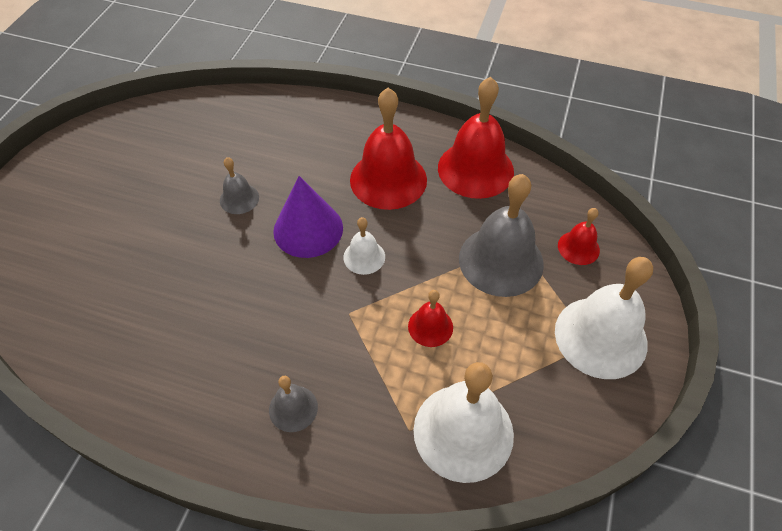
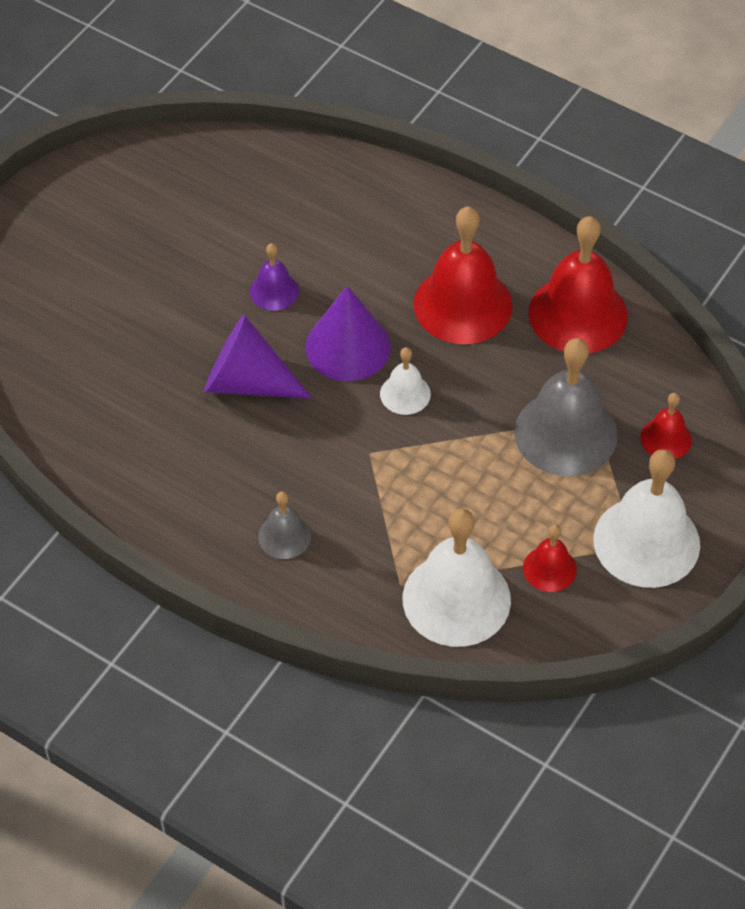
camera: 15 degrees right, 0 degrees up
grey bell [220,157,259,214] -> purple bell [250,243,299,311]
red bell [408,290,453,347] -> red bell moved to [523,524,577,592]
none -> purple cone [204,314,312,399]

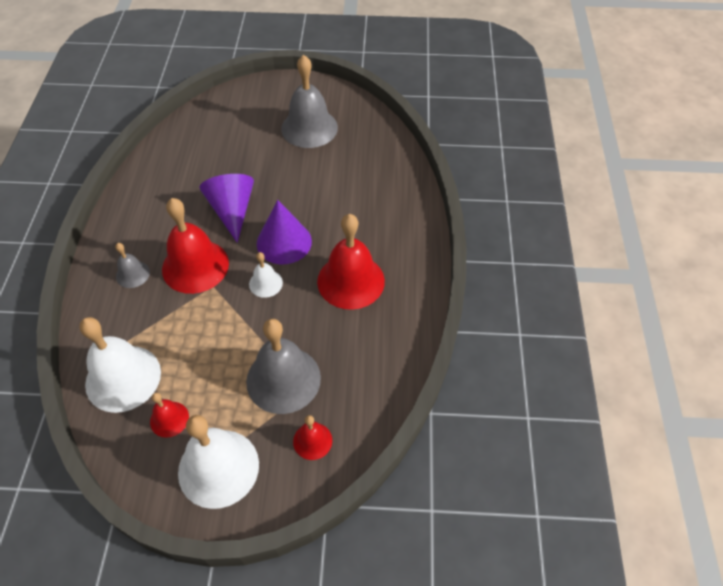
camera: 60 degrees right, 0 degrees up
purple bell [250,243,299,311] -> none
red bell [528,216,628,353] -> red bell moved to [162,198,229,294]
none -> grey bell [281,55,338,148]

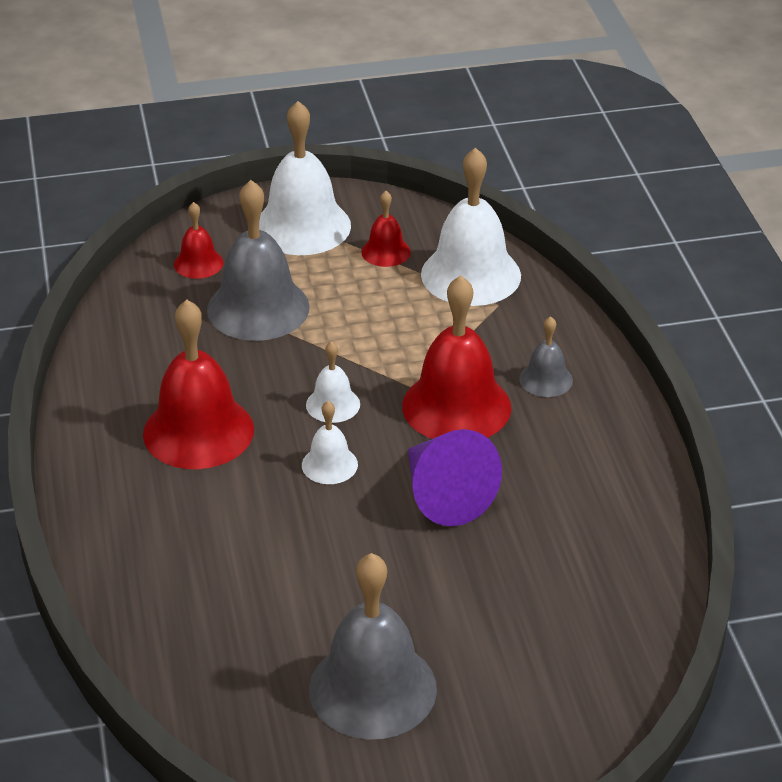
camera: 165 degrees right, 15 degrees down
purple cone [257,200,312,264] -> white bell [302,401,358,484]

